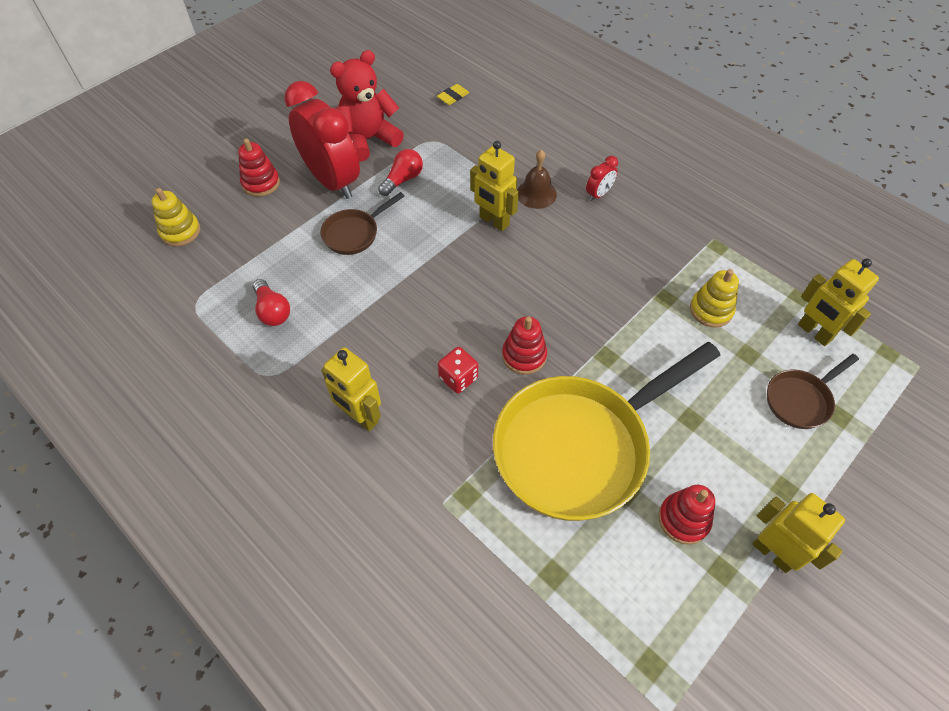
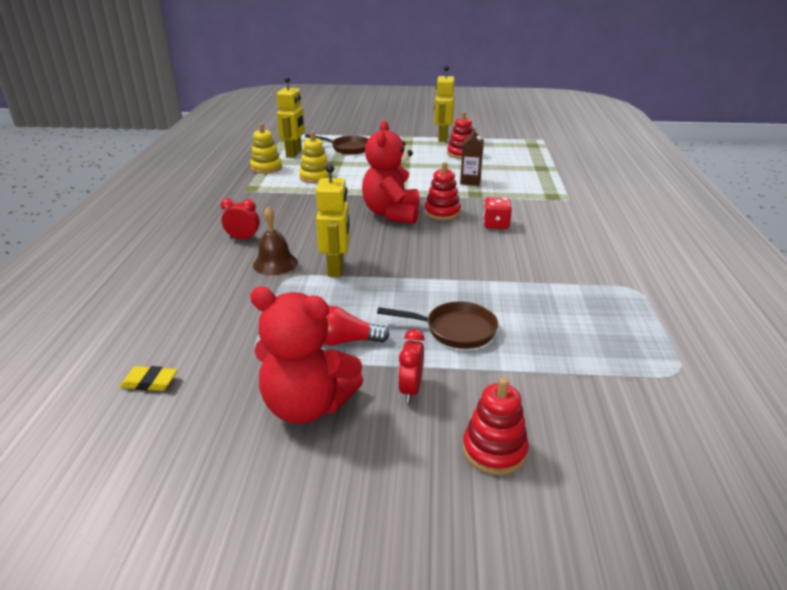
camera: 130 degrees left, 25 degrees down
yellow stacking toy [152,188,200,246] -> yellow stacking toy moved to [250,123,282,174]
red light bulb [253,279,290,326] -> none
red clock [284,81,360,199] -> red clock [398,329,425,403], size x0.42
yellow robot [321,347,381,431] -> none
yellow pan [493,342,721,521] -> brown carton [460,128,484,186]
none -> red teddy bear [362,121,420,224]

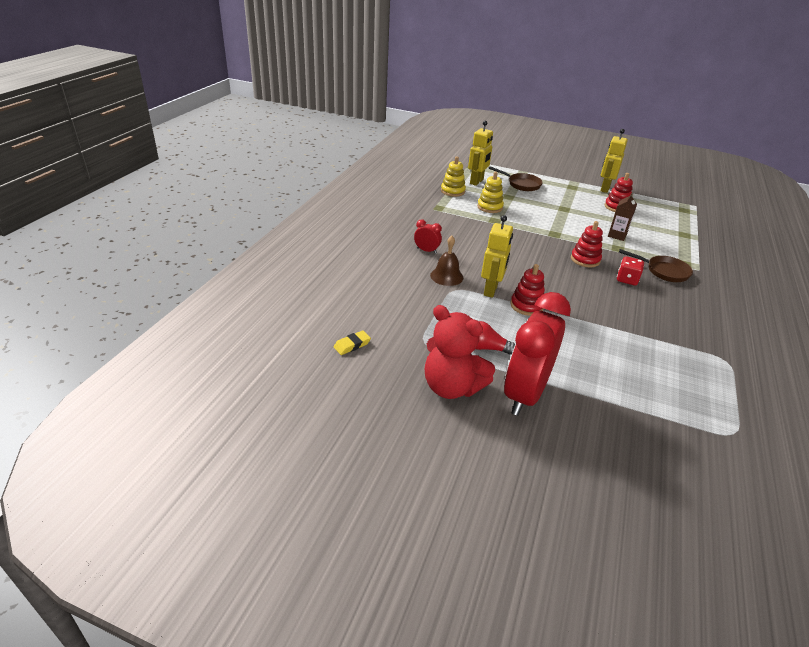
camera: 15 degrees right, 5 degrees up
yellow eraser [120,366,177,391] -> yellow eraser turned 60 degrees counterclockwise [334,330,371,355]
red teddy bear [362,121,420,224] -> none
brown pan [377,301,498,349] -> brown pan moved to [619,249,693,282]
red clock [398,329,425,403] -> red clock [504,292,571,416], size x2.40
red stacking toy [463,377,529,475] -> red stacking toy moved to [511,264,545,316]

